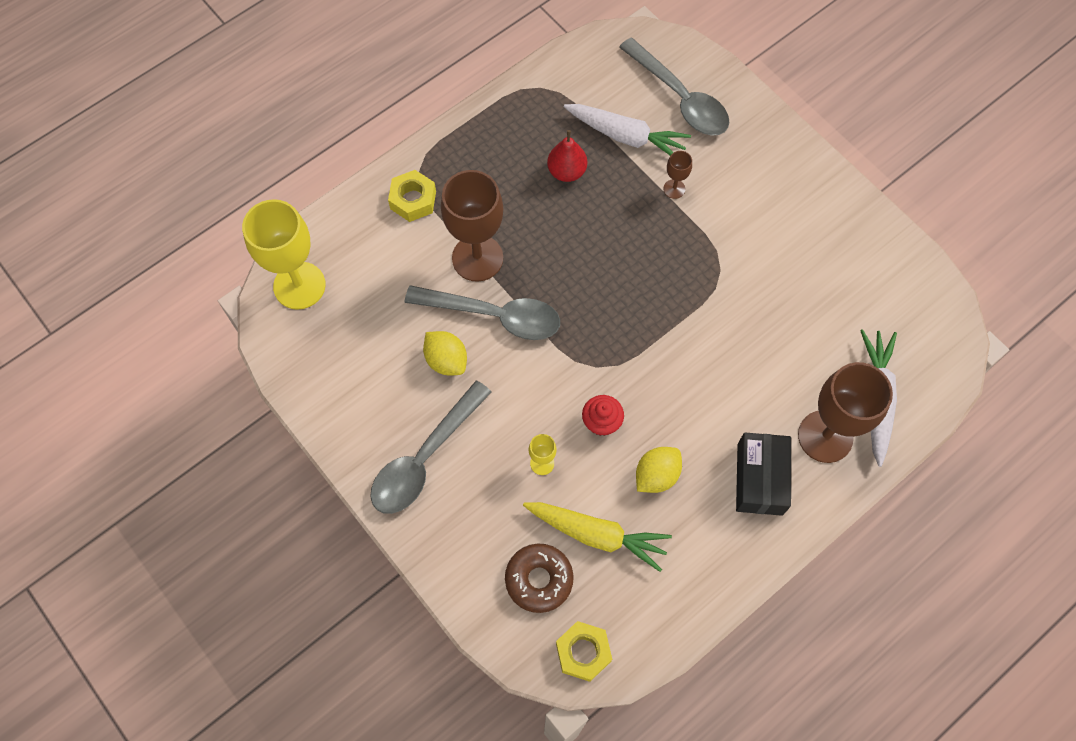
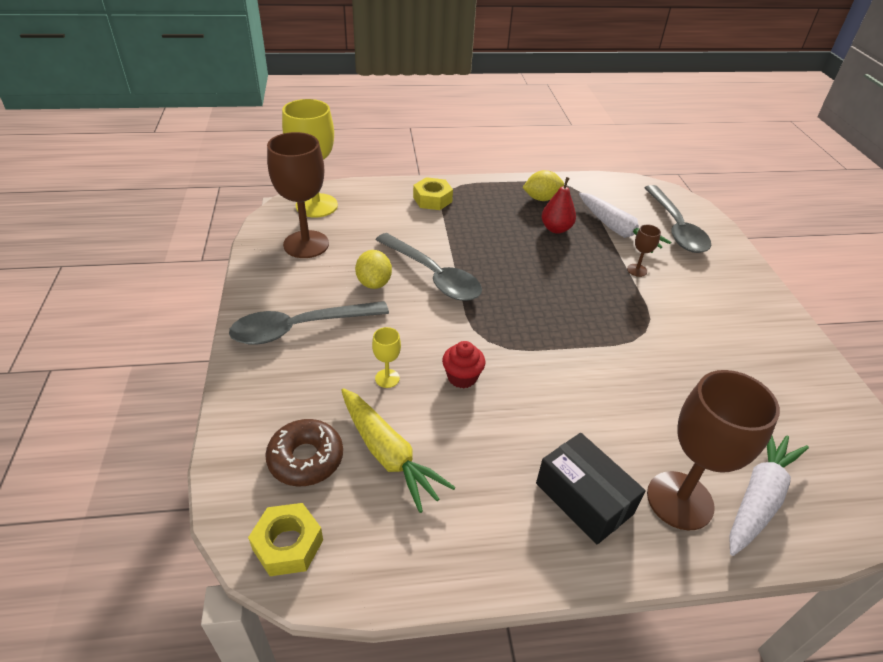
camera: 30 degrees right, 25 degrees down
brown goblet [441,170,503,282] -> brown goblet moved to [267,132,329,258]
yellow lemon [636,447,682,493] -> yellow lemon moved to [522,170,564,201]
black box [736,433,791,516] -> black box turned 75 degrees counterclockwise [536,433,646,544]

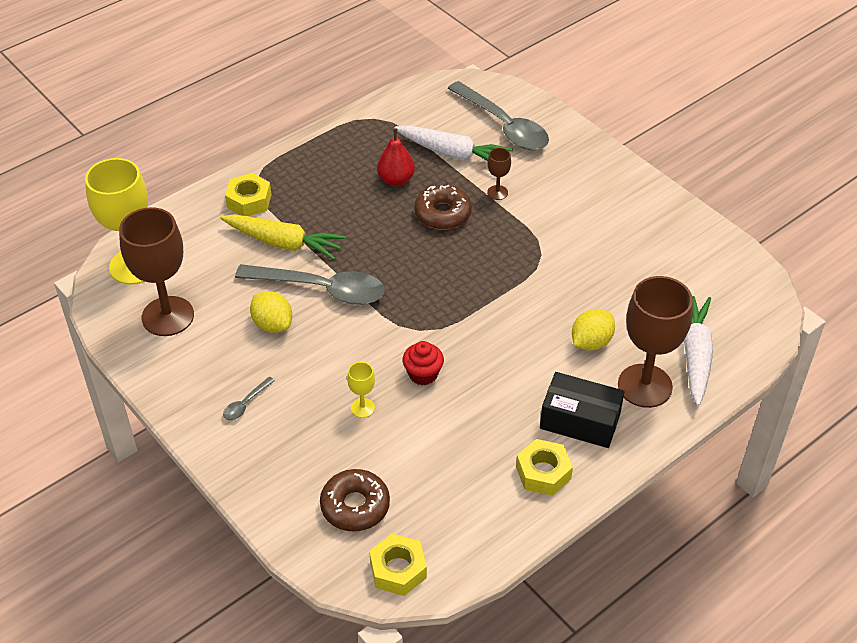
camera: 30 degrees left, 5 degrees up
grey spoon [229,301,389,345] -> grey spoon [223,377,275,420], size x0.41
yellow carrot [341,388,455,513] -> yellow carrot moved to [220,214,346,260]
yellow lemon [522,170,564,201] -> yellow lemon moved to [572,309,615,351]
none -> brown donut [414,185,472,230]
none -> yellow nut [516,439,573,496]

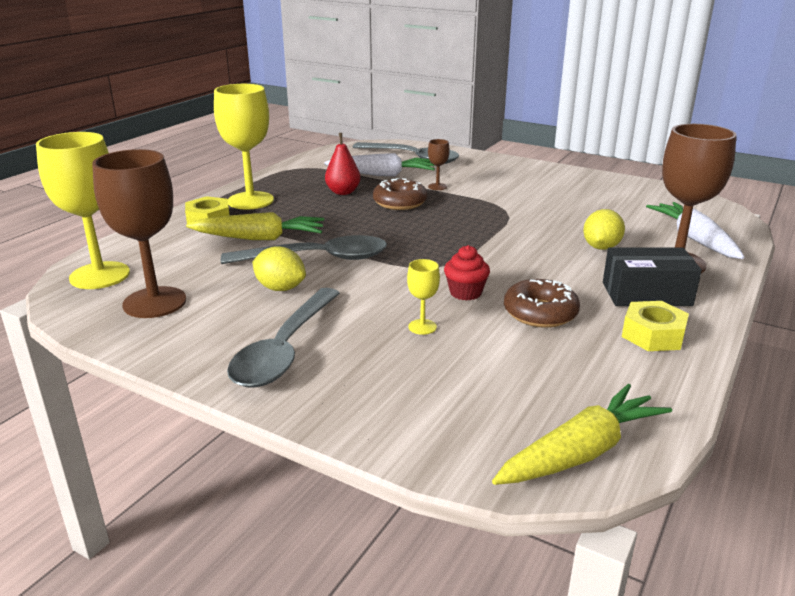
camera: 20 degrees left, 20 degrees down
grey spoon [223,377,275,420] -> grey spoon [227,288,340,388], size x2.44
brown donut [320,469,390,532] -> brown donut moved to [504,279,580,328]
yellow nut [369,534,427,596] -> yellow carrot [492,384,672,485]
none -> yellow goblet [214,84,274,210]

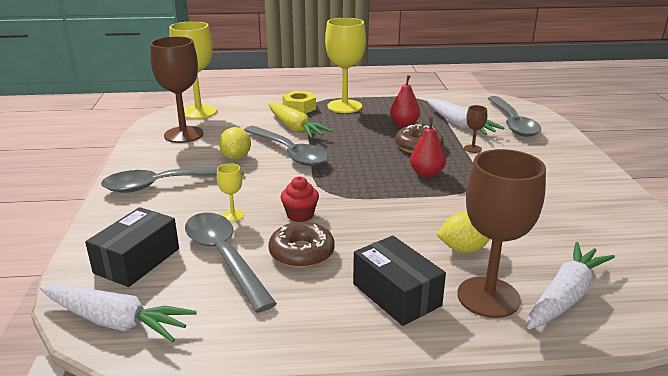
camera: 55 degrees right, 0 degrees up
yellow carrot [492,384,672,485] -> white carrot [40,284,197,342]
yellow nut [622,301,689,351] -> none
none -> black box [85,207,179,287]
none -> grey spoon [185,213,277,313]
none -> red pear [410,118,446,178]

